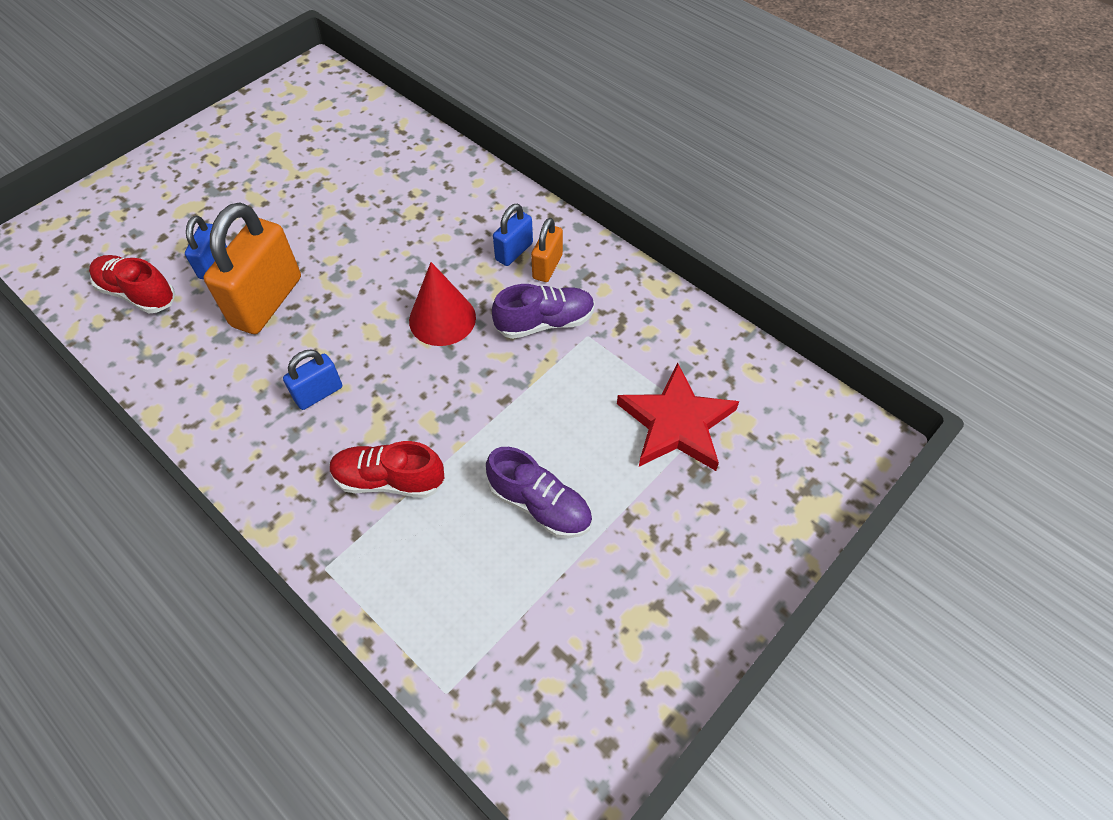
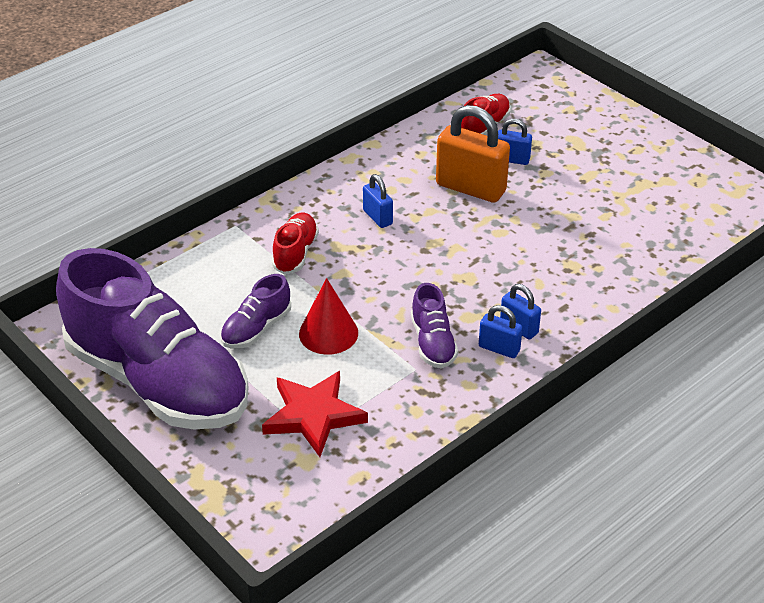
camera: 95 degrees right, 15 degrees down
red cone [409,262,476,346] -> red cone moved to [299,278,358,355]
orange padlock [531,218,563,282] -> blue padlock [479,305,523,358]
none -> purple shoe [56,248,249,429]

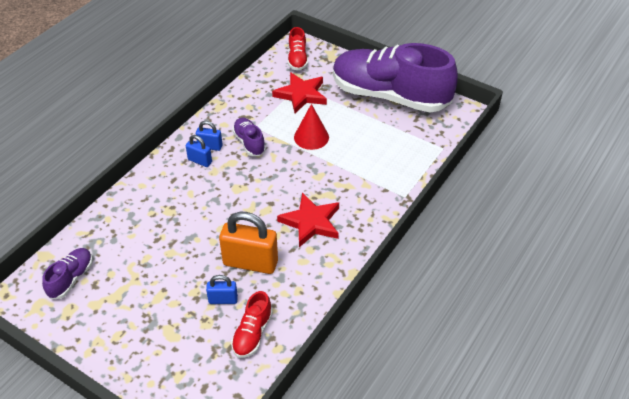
camera: 165 degrees right, 5 degrees up
purple shoe [221,274,291,348] -> purple shoe moved to [42,248,93,299]
red shoe [272,213,319,274] -> red shoe moved to [288,27,308,71]
blue padlock [363,174,393,228] -> red star [277,193,339,247]

